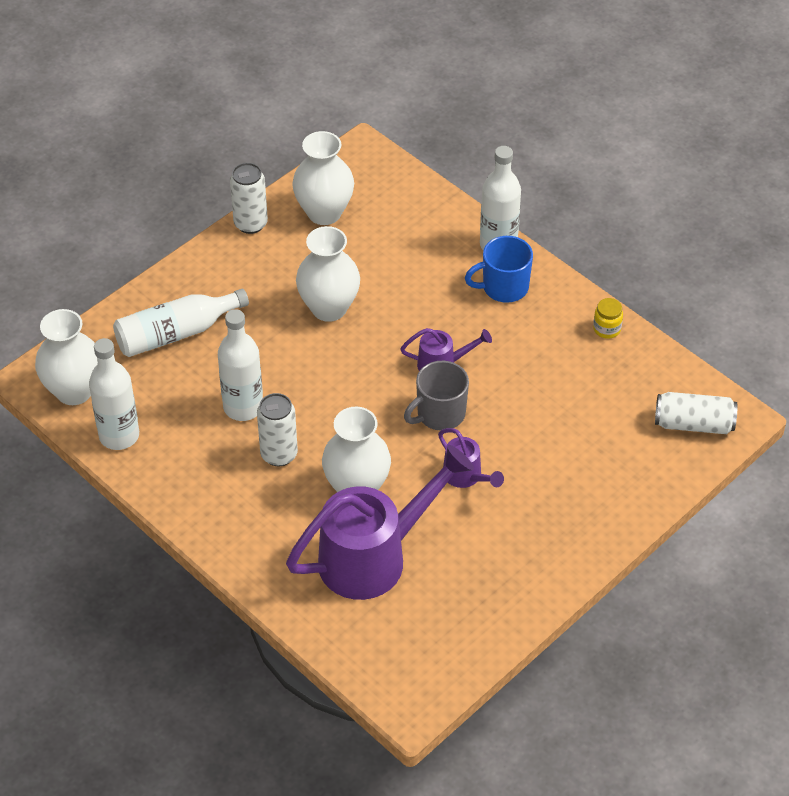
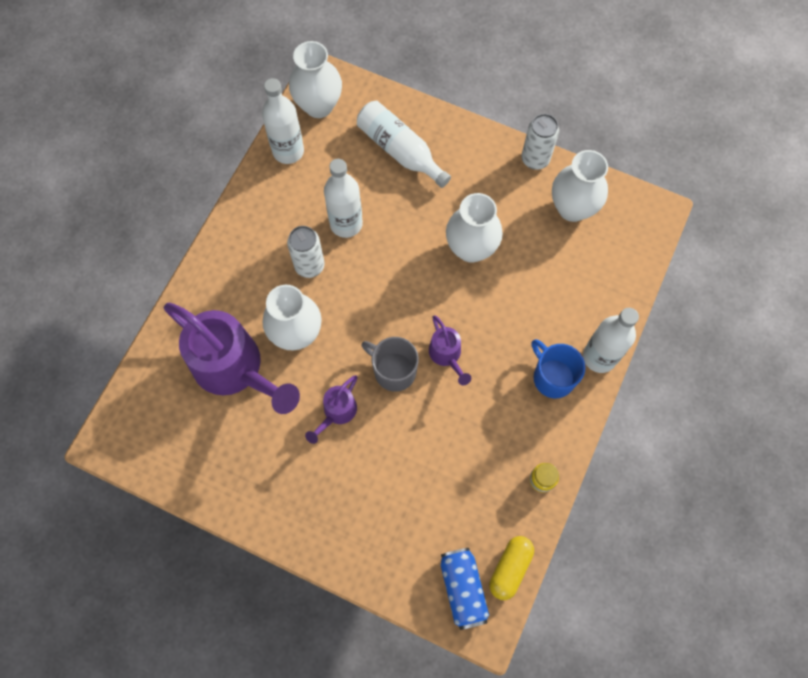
camera: 70 degrees right, 20 degrees up
white can [655,392,737,434] -> blue can [441,548,489,630]
none -> yellow capsule [489,536,534,600]

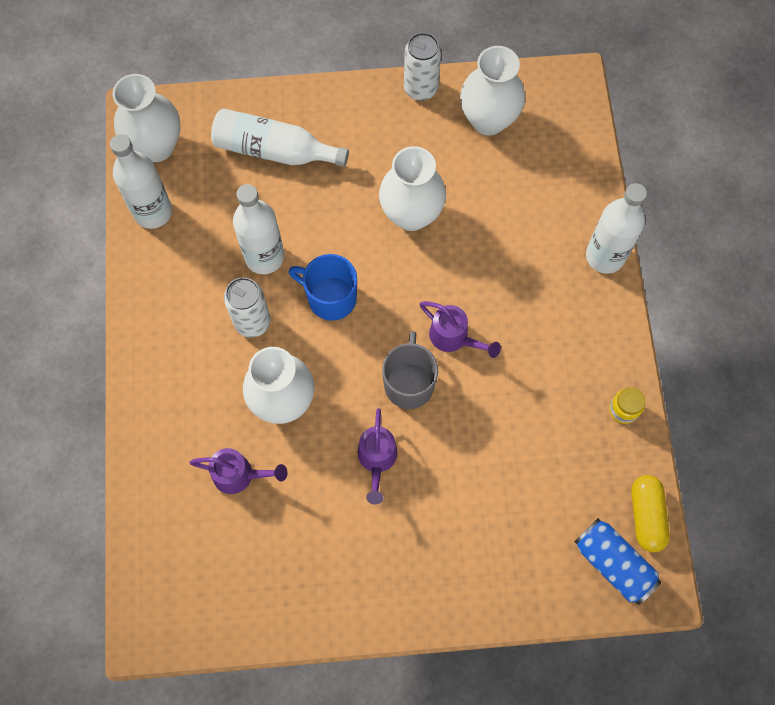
camera: 30 degrees left, 0 degrees up
purple watering can [163,302,300,414] -> purple watering can [189,448,287,494], size x0.47
grey mug [362,337,419,392] -> grey mug turned 90 degrees clockwise [382,331,438,409]
blue mug [532,339,586,399] -> blue mug moved to [288,254,357,321]

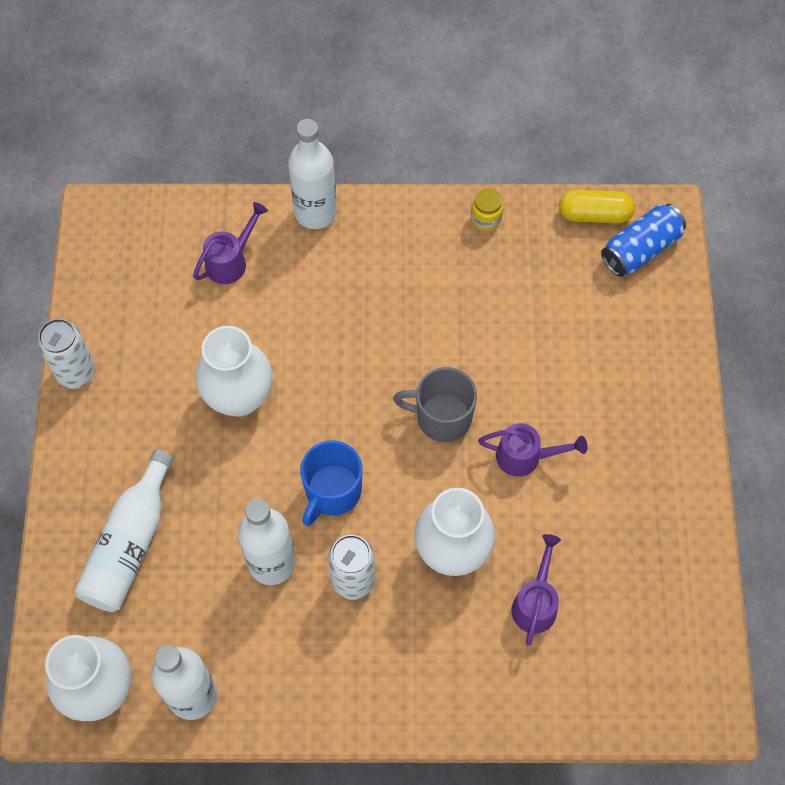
camera: 85 degrees left, 5 degrees down
purple watering can [420,301,501,358] -> purple watering can moved to [193,202,268,284]
white vase [460,46,525,136] -> none

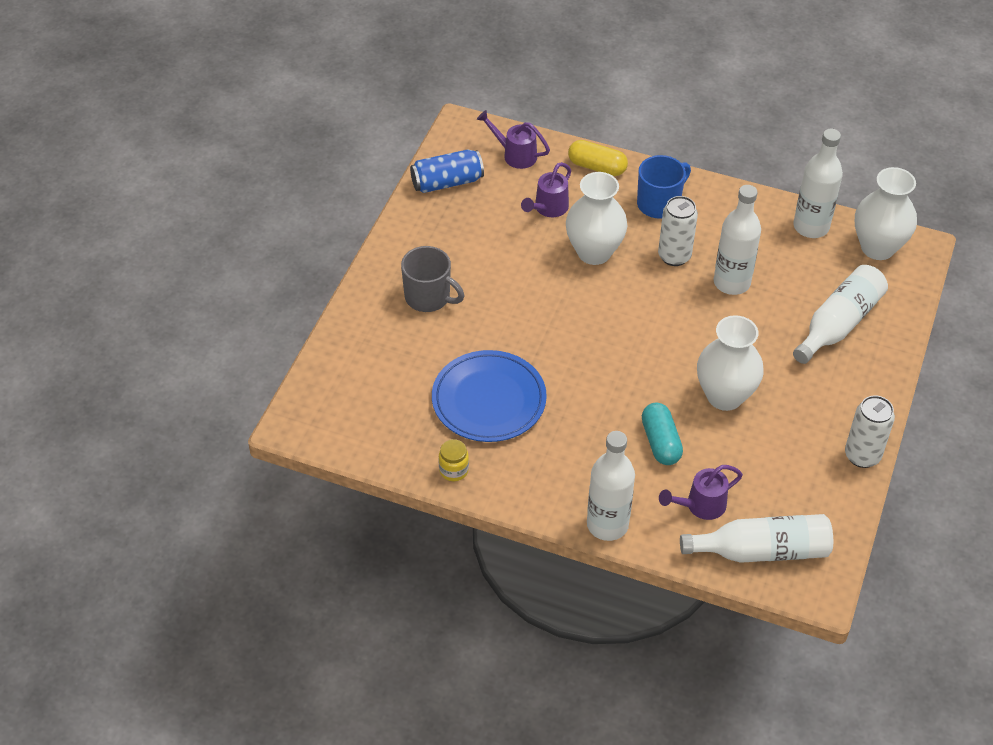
camera: 160 degrees left, 15 degrees down
blue mug [300,440,363,526] -> blue mug moved to [637,155,691,219]
grey mug [393,367,477,442] -> grey mug moved to [401,246,464,312]
purple watering can [478,423,587,477] -> purple watering can moved to [476,110,550,169]
yellow capsule [559,190,635,224] -> yellow capsule moved to [568,140,628,176]
blue can [601,204,686,277] -> blue can moved to [410,149,484,193]
none -> blue plate [432,350,547,442]
none -> turquoise capsule [642,403,683,465]
none -> white bottle [680,514,833,563]

